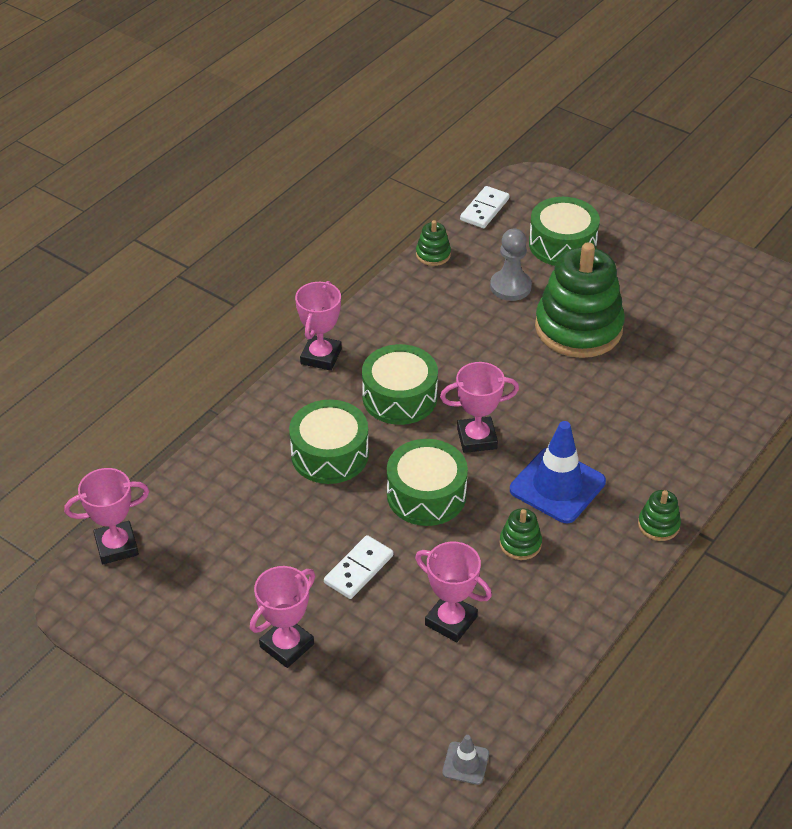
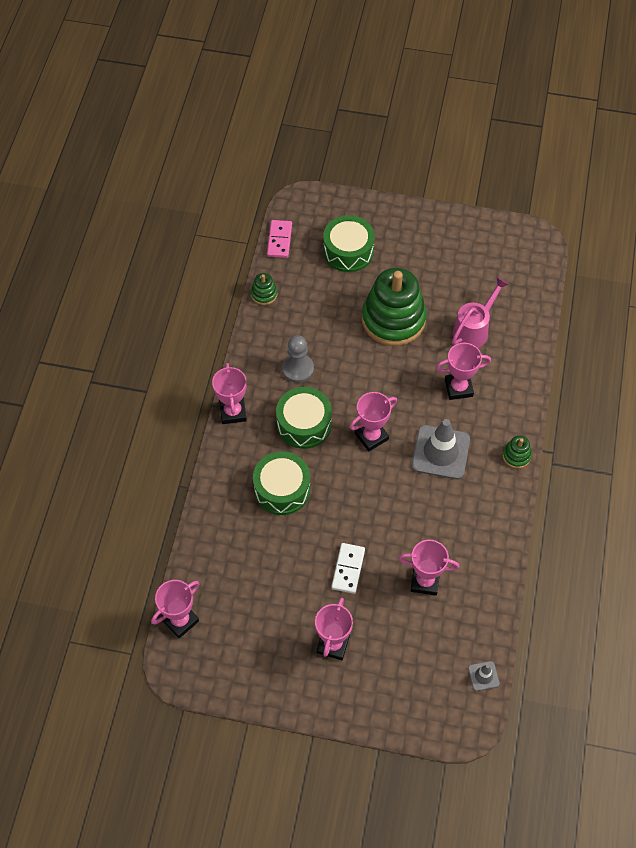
camera: 25 degrees left, 15 degrees up
green drum [387,439,468,526] -> none
white domino [460,186,510,228] -> pink domino [267,220,292,258]
grey pawn [490,228,532,301] -> grey pawn moved to [282,335,314,383]
green stacking toy [500,508,542,560] -> none
blue traffic cone [510,421,606,523] -> grey traffic cone [412,419,470,479]
none -> pink trophy [436,343,491,400]
none -> pink watering can [452,277,509,348]

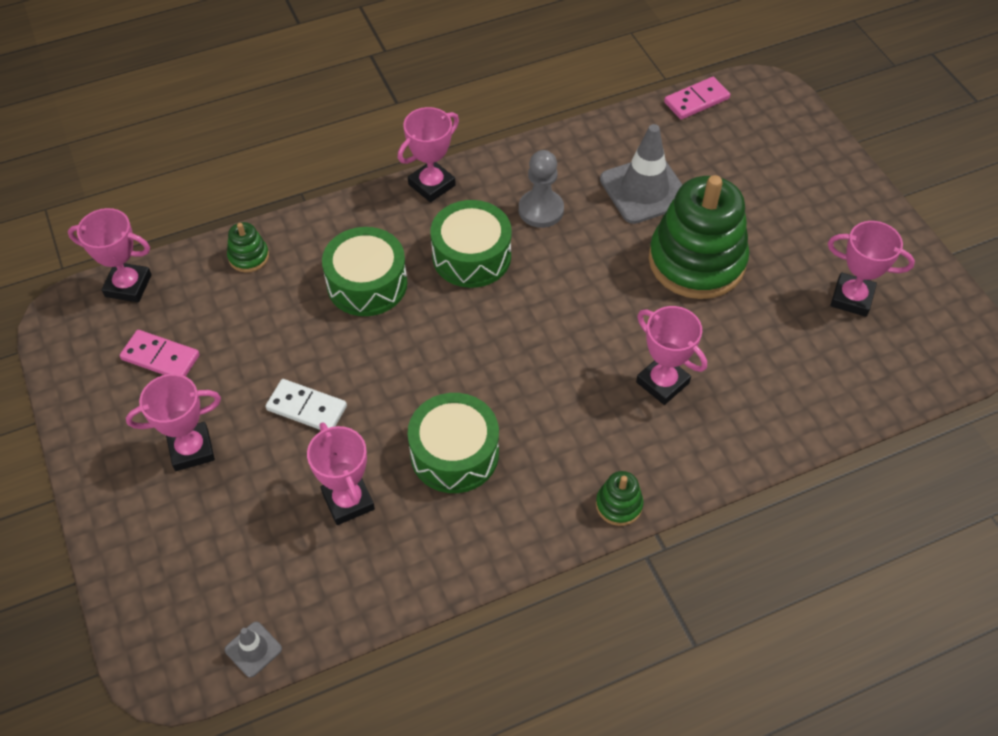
camera: 55 degrees right, 5 degrees down
green stacking toy [251,273,277,305] -> green stacking toy moved to [227,222,269,273]
green drum [323,215,375,272] -> green drum moved to [408,393,499,493]
white domino [331,543,365,594] -> white domino turned 45 degrees clockwise [265,379,347,430]
pink trophy [349,392,397,451] -> pink trophy moved to [828,221,915,317]
grey traffic cone [412,419,470,479] -> grey traffic cone moved to [600,124,682,224]
pink watering can [452,277,509,348] -> none
none -> pink domino [120,330,200,377]

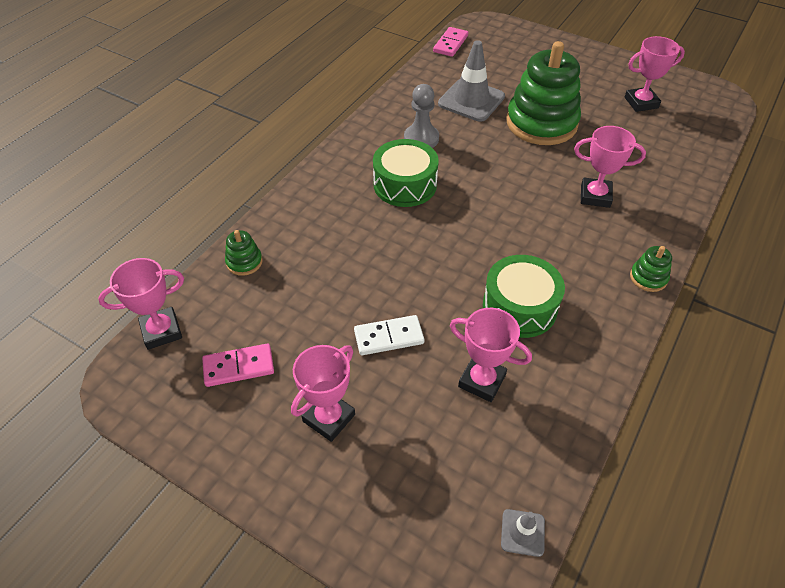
camera: 35 degrees left, 5 degrees down
green drum [322,227,407,316] -> none
pink trophy [398,107,459,202] -> none

